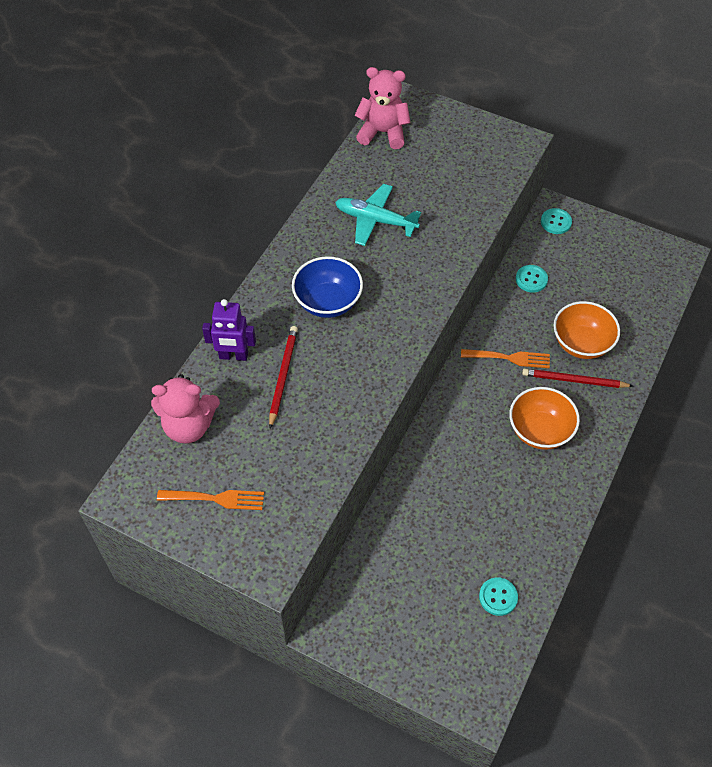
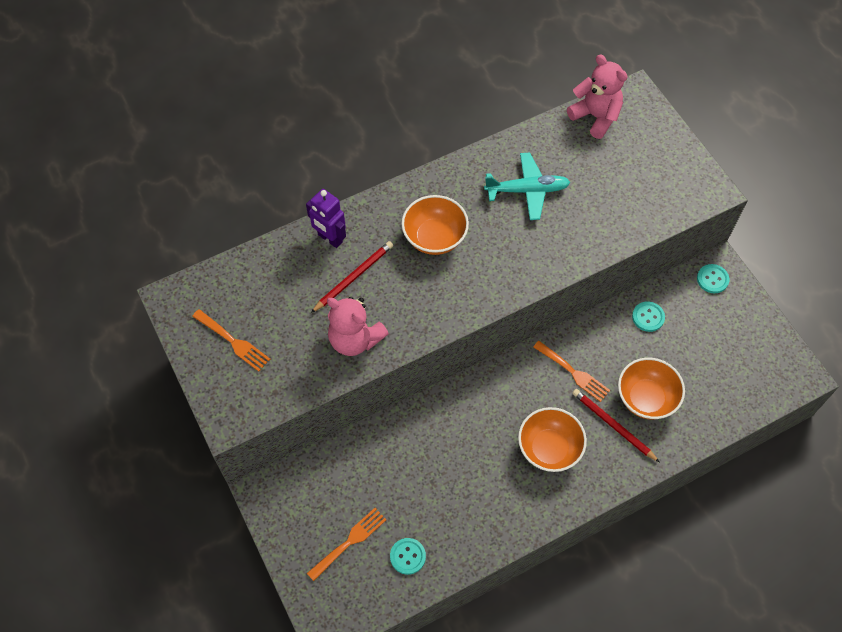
camera: 35 degrees right, 5 degrees up
pink teddy bear [151,374,220,444] -> pink teddy bear moved to [327,297,389,356]
blue bowl [292,256,363,318] -> orange bowl [401,195,469,255]
turquoise plane [335,184,421,246] -> turquoise plane turned 120 degrees clockwise [484,153,570,220]
none -> orange fork [307,508,387,581]

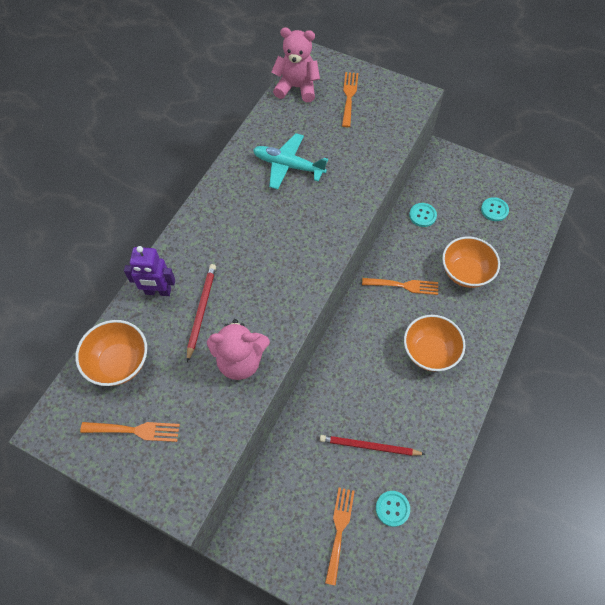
camera: 35 degrees left, 0 degrees up
orange bowl [401,195,469,255] -> orange bowl moved to [75,320,147,386]
turquoise plane [484,153,570,220] -> turquoise plane turned 120 degrees counterclockwise [253,133,328,190]
red pencil [572,389,659,462] -> red pencil moved to [320,435,425,456]
turquoise button [697,264,729,293] -> turquoise button moved to [481,197,509,221]
none -> orange fork [342,72,358,127]

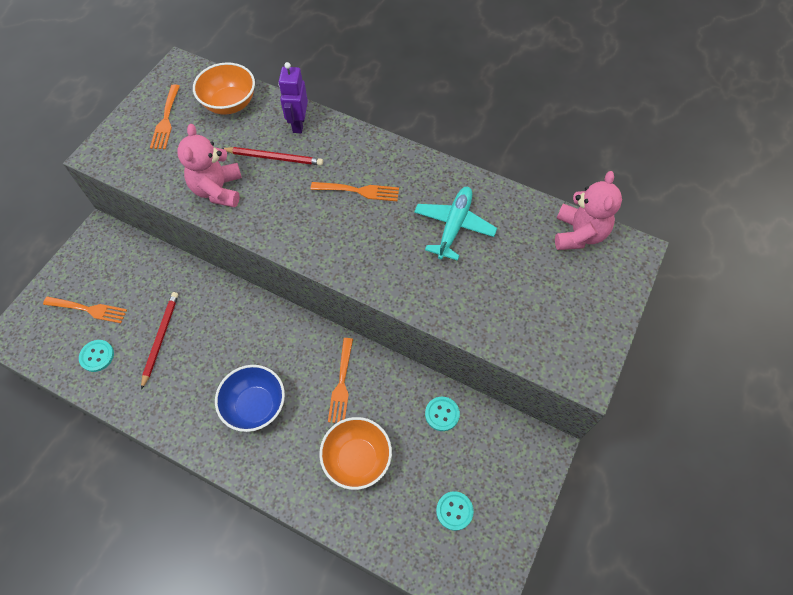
camera: 90 degrees right, 0 degrees up
orange fork [342,72,358,127] -> orange fork moved to [311,182,399,201]
orange bowl [404,315,465,372] -> blue bowl [215,365,285,432]

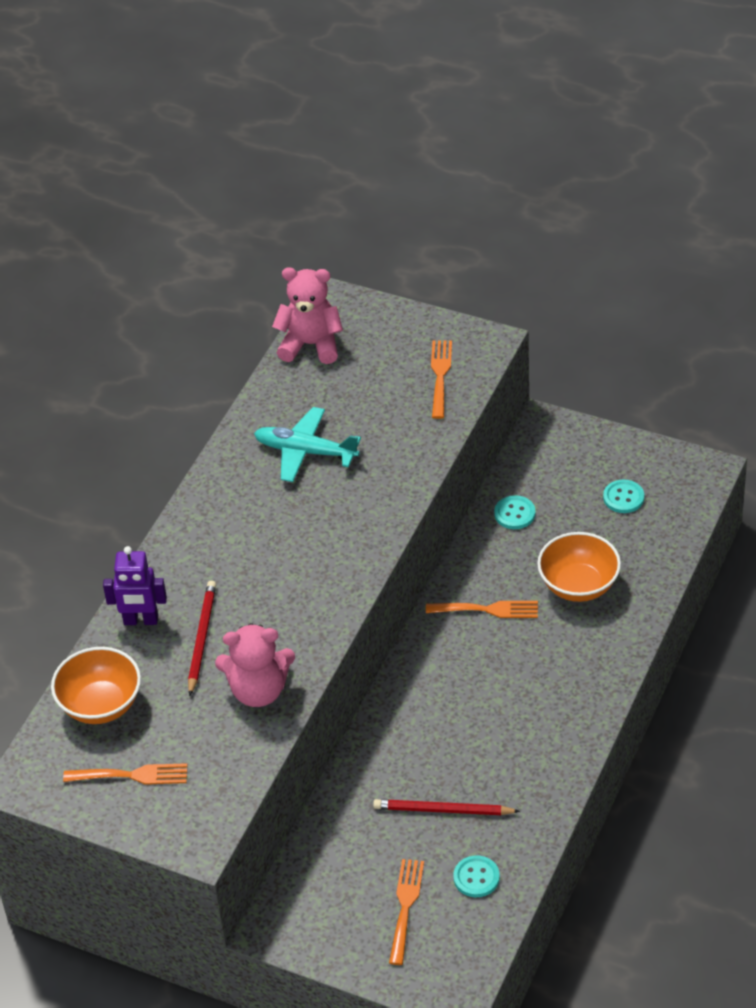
camera: 90 degrees left, 15 degrees down
blue bowl [215,365,285,432] -> none
orange fork [311,182,399,201] -> orange fork moved to [431,340,452,419]

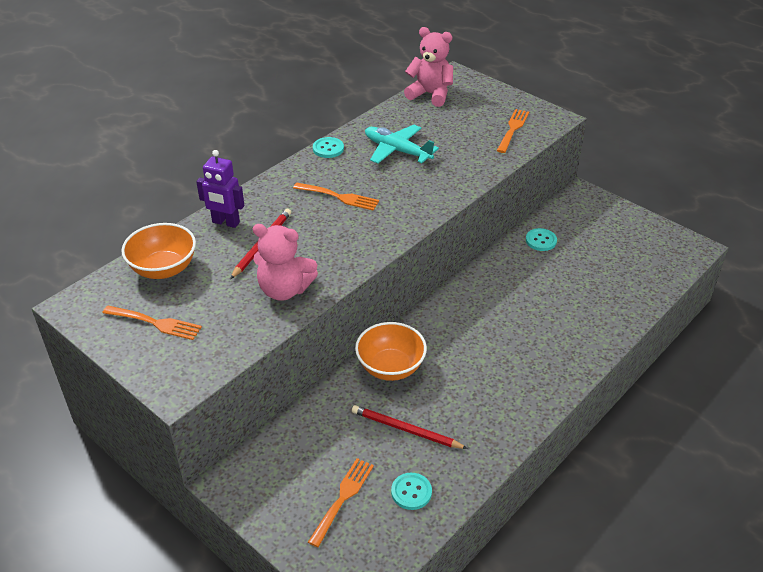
camera: 15 degrees right, 5 degrees down
orange fork [426,601,538,618] -> orange fork moved to [293,183,379,211]
orange bowl [537,532,621,602] -> orange bowl moved to [355,322,427,381]
turquoise button [603,480,644,513] -> turquoise button moved to [313,137,344,158]

